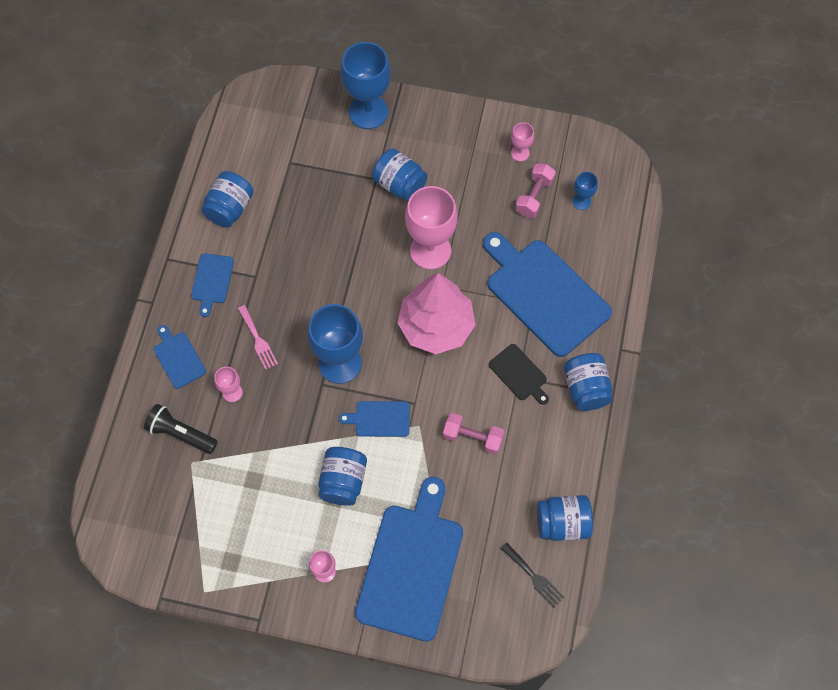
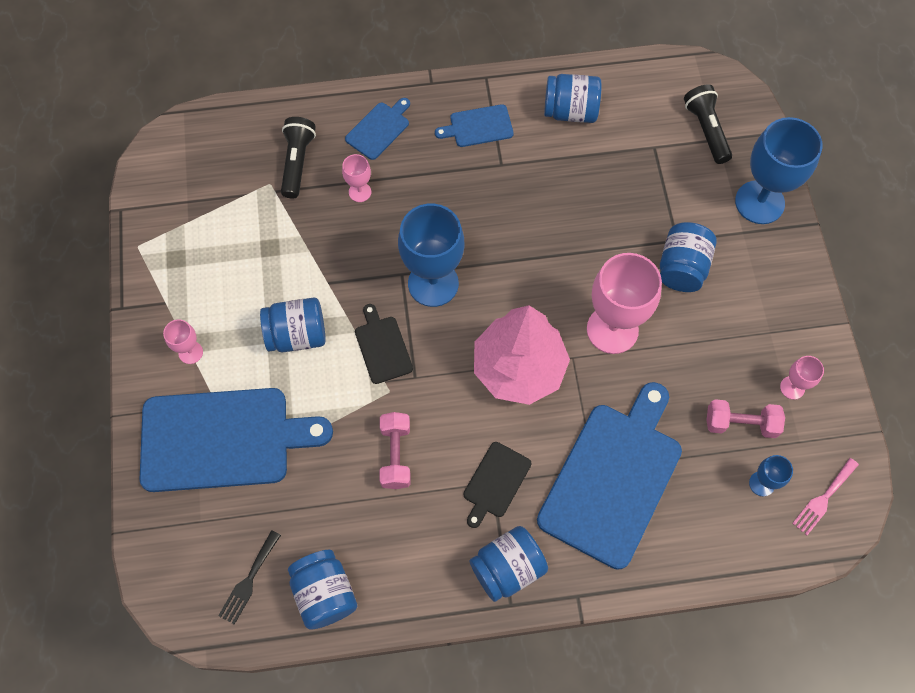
camera: 70 degrees right, 0 degrees up
pink fork [238,305,278,370] -> pink fork moved to [792,458,859,535]
blue cutting board [339,401,410,437] -> black cutting board [355,304,413,384]
none -> black flashlight [684,84,732,164]

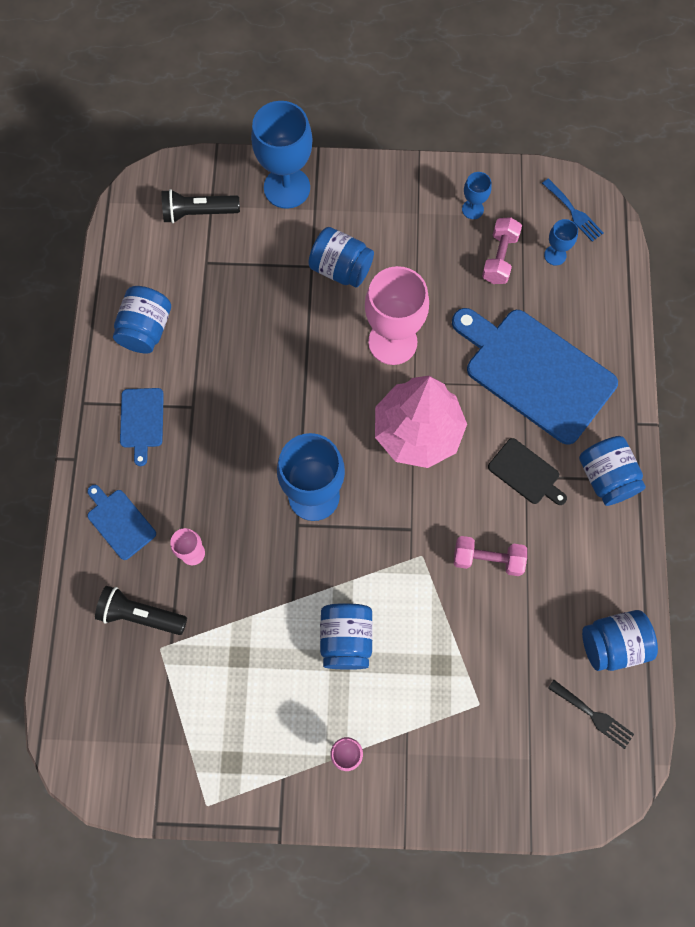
camera: 80 degrees left, 5 degrees up
blue cutting board [140,388,333,492] -> none
black cutting board [355,304,413,384] -> none
pink goblet [780,356,824,400] -> blue goblet [462,172,492,219]
pink fork [792,458,859,535] -> blue fork [542,178,604,242]

